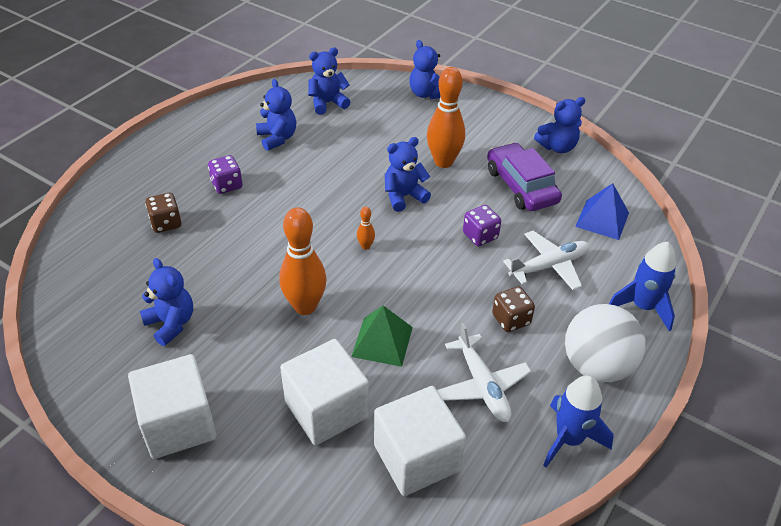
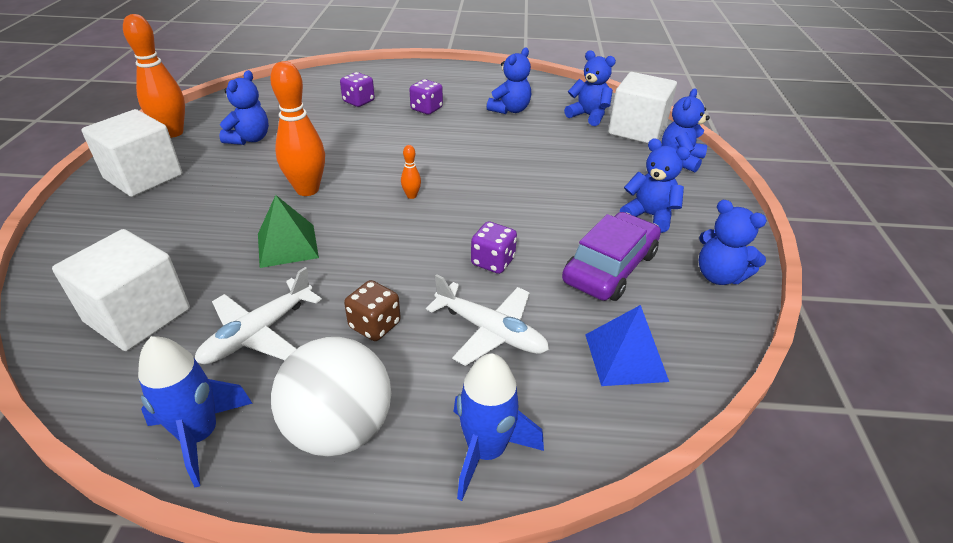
camera: 60 degrees right, 5 degrees down
brown dice [145,193,181,233] -> purple dice [340,72,375,107]
white cube [280,339,369,445] -> white cube moved to [608,72,677,143]
blue teddy bear [385,137,431,212] -> blue teddy bear moved to [620,139,690,233]
orange bowling pin [427,67,465,168] -> orange bowling pin moved to [123,14,185,138]

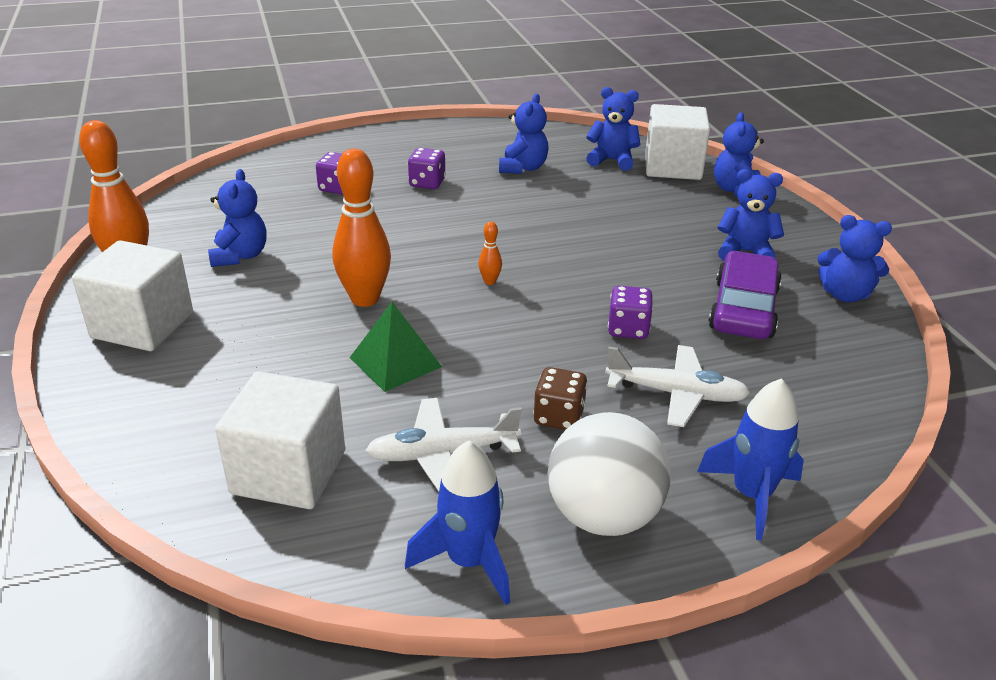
camera: 20 degrees left, 5 degrees down
white plane [195,267,322,364] -> white plane turned 60 degrees clockwise [365,398,522,492]
blue pyramid [585,305,669,386] -> none

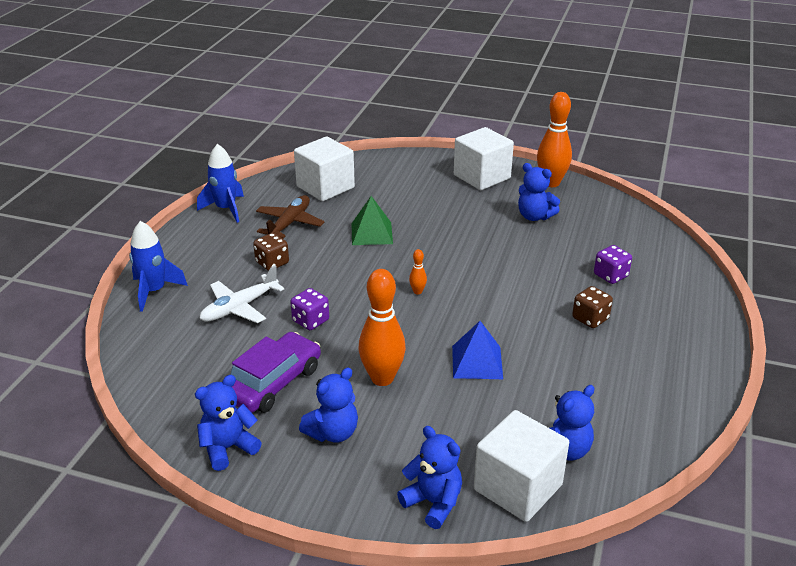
camera: 125 degrees right, 0 degrees up
orange bowling pin [333,149,391,307] -> orange bowling pin moved to [359,269,406,386]
white plane [365,398,522,492] -> brown plane [256,195,325,239]
purple dice [408,148,446,189] -> brown dice [572,286,613,328]
blue teddy bear [499,94,549,174] -> none
white ball [548,412,671,536] -> none
purple car [708,251,782,339] -> purple car turned 105 degrees counterclockwise [230,332,321,413]
none -> blue pyramid [452,321,503,379]

